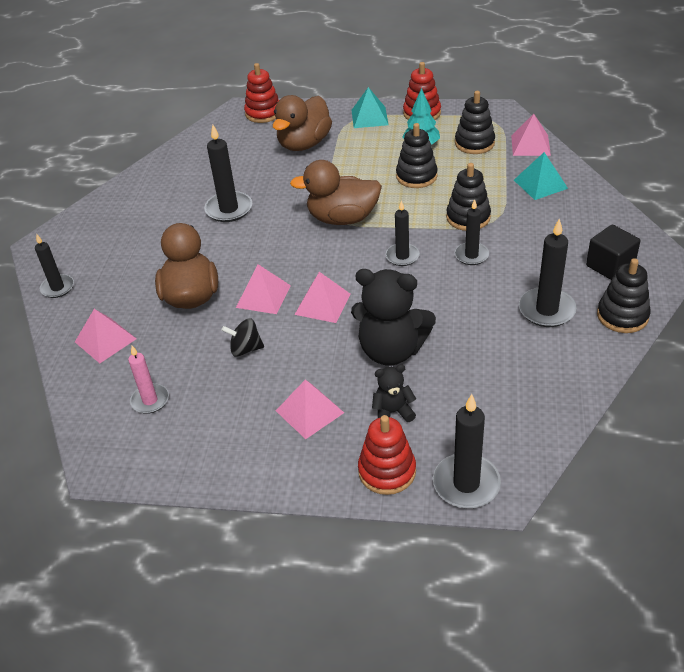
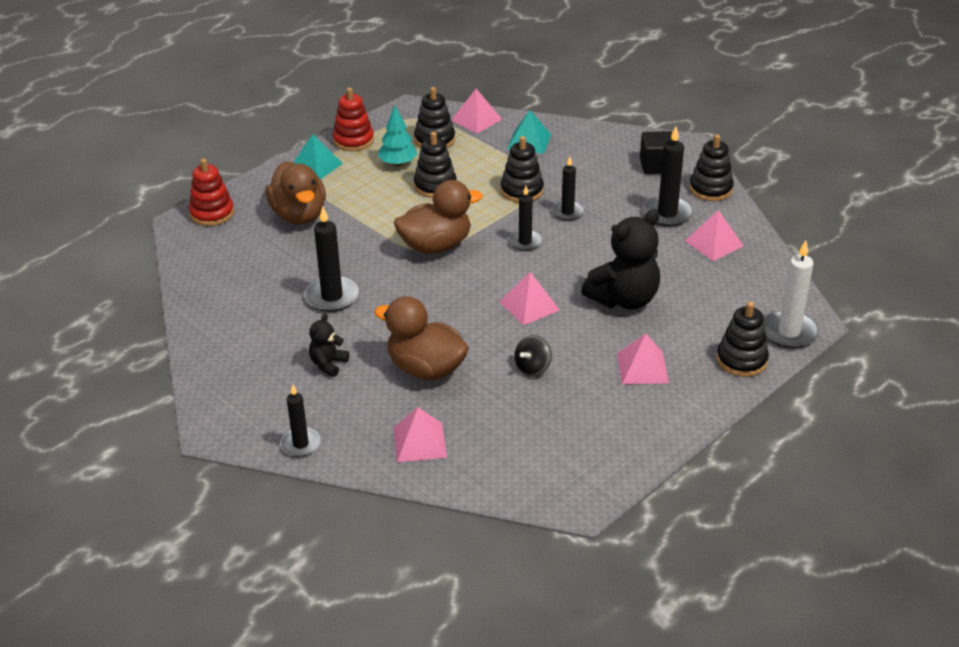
camera: 55 degrees left, 5 degrees down
pink candle [128,346,169,414] -> none
pink pyramid [236,264,291,314] -> pink pyramid moved to [685,210,744,261]
brown duck [290,160,382,225] -> brown duck turned 150 degrees counterclockwise [394,180,483,254]
red stacking toy [358,415,416,495] -> black stacking toy [716,302,769,377]
black teddy bear [372,365,416,422] -> black teddy bear moved to [309,313,349,377]
black candle [433,394,501,508] -> white candle [763,240,819,348]

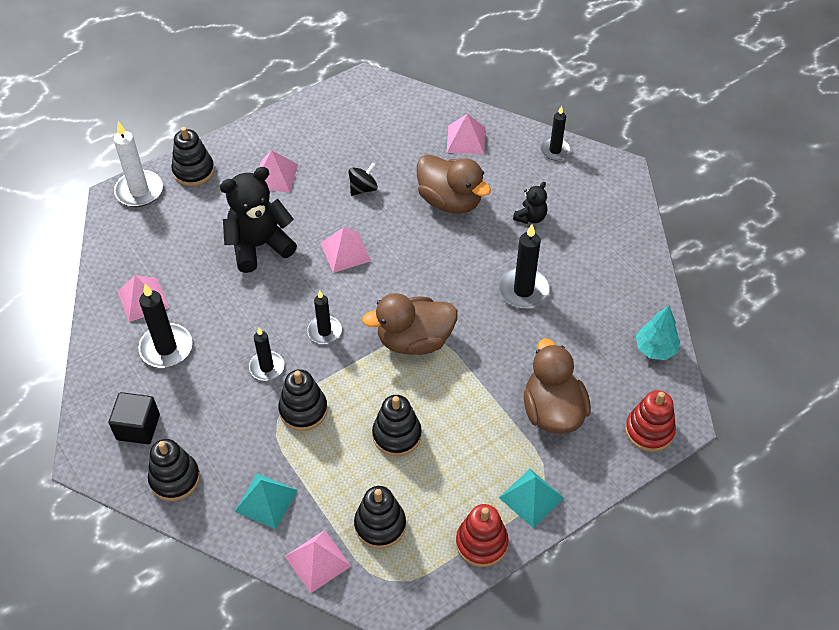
camera: 170 degrees left, 15 degrees up
turquoise tree [378,105,417,166] -> turquoise tree moved to [636,306,680,360]
black stacking toy [689,134,734,201] -> black stacking toy moved to [148,439,200,501]

